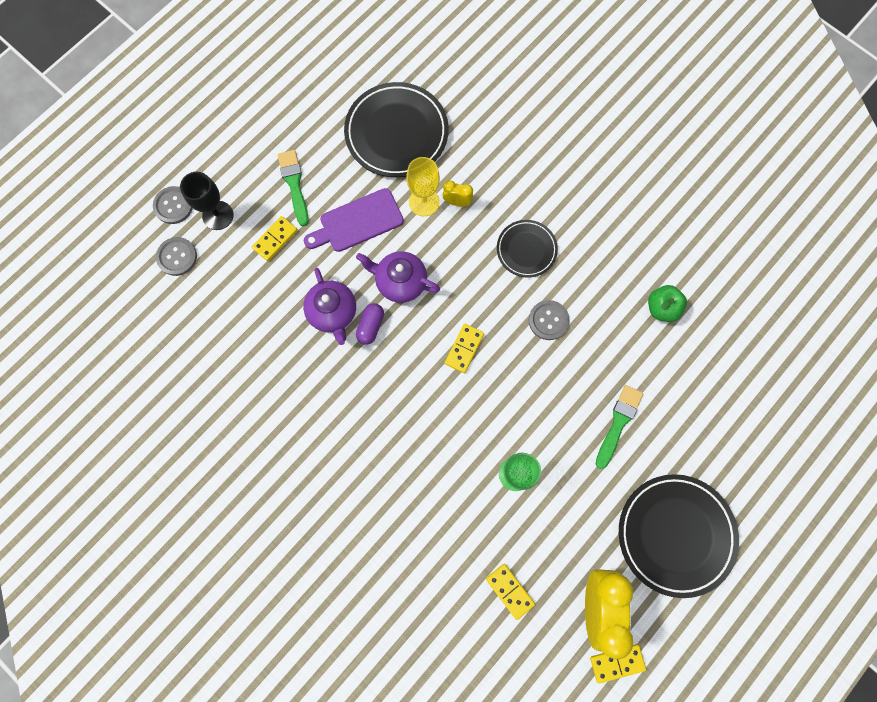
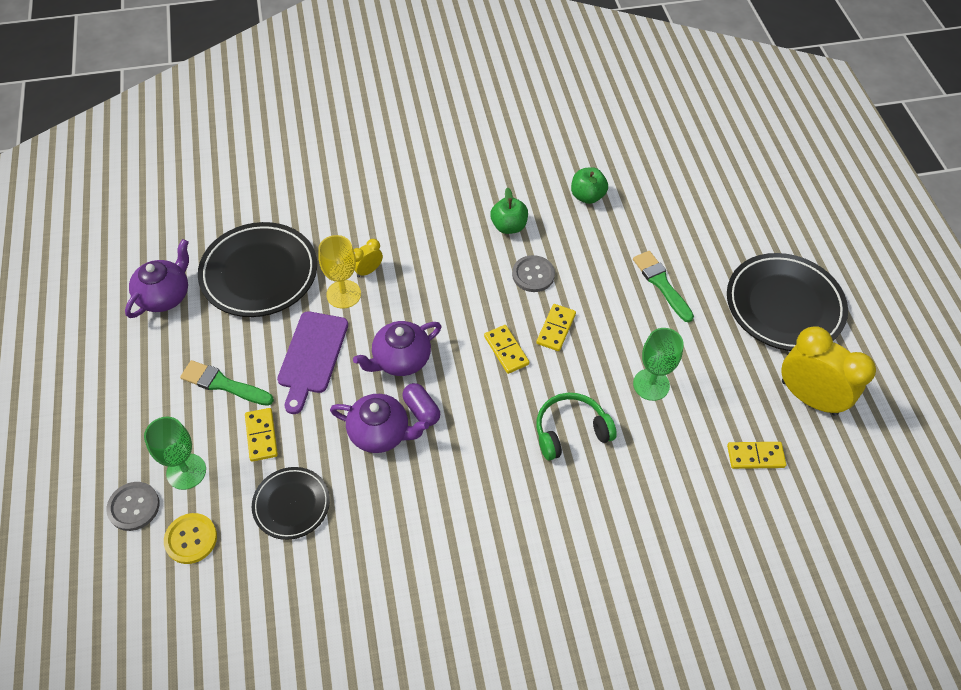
camera: 55 degrees left, 20 degrees down
grey button [156,237,197,276] -> yellow button [164,513,217,564]
black goblet [180,172,234,230] -> green goblet [144,417,206,490]
black plate [497,220,558,278] -> black plate moved to [252,467,330,540]
yellow domino [590,644,646,684] -> yellow domino moved to [536,304,576,351]
none -> purple teapot [125,239,189,318]
none -> green apple [490,187,528,234]
none -> green headphones [536,393,617,461]

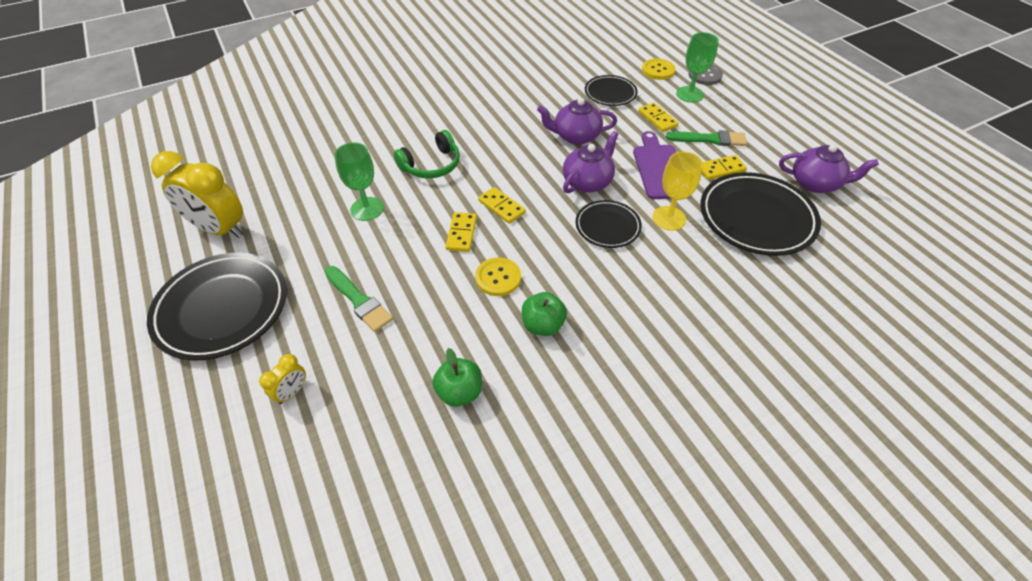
camera: 165 degrees right, 5 degrees down
purple teapot [125,239,189,318] -> purple teapot turned 90 degrees counterclockwise [779,144,879,193]
yellow clock [354,239,383,278] -> yellow clock moved to [259,354,306,404]
purple capsule [402,383,440,426] -> none
grey button [512,255,555,292] -> yellow button [475,257,521,296]
yellow domino [727,442,786,469] -> yellow domino moved to [702,155,747,180]
none -> black plate [576,200,642,248]

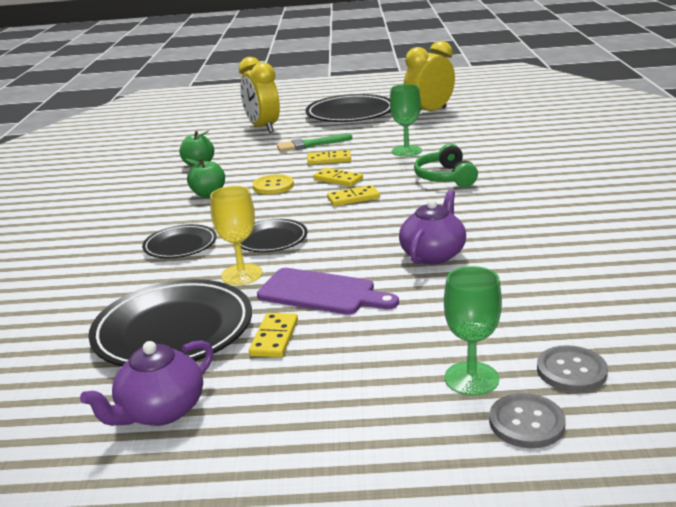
camera: 120 degrees right, 25 degrees down
yellow clock [259,354,306,404] -> yellow clock [239,57,280,133], size x2.18
purple teapot [563,131,619,193] -> none
black plate [585,75,638,106] -> black plate moved to [142,224,217,258]
yellow domino [638,103,679,132] -> yellow domino moved to [308,150,351,165]
yellow button [642,58,675,80] -> grey button [537,345,608,392]
green brush [666,130,747,146] -> none

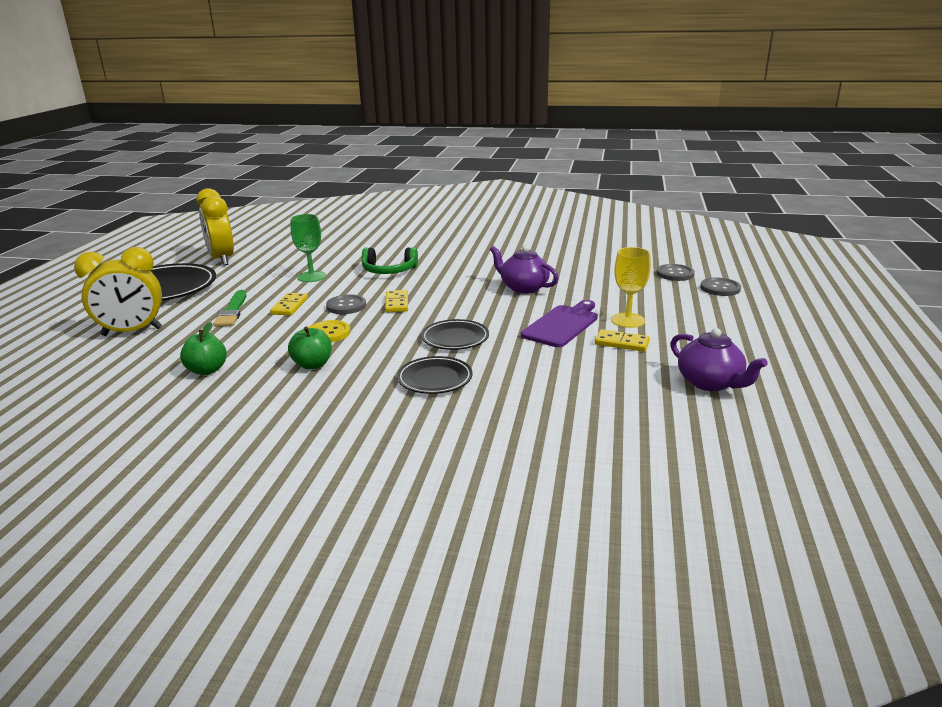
camera: 80 degrees left, 0 degrees up
black plate [88,279,252,366] -> none
yellow goblet [210,186,262,285] -> yellow goblet moved to [611,247,651,328]
yellow domino [313,168,363,187] -> grey button [326,294,366,314]
green goblet [444,266,502,396] -> none

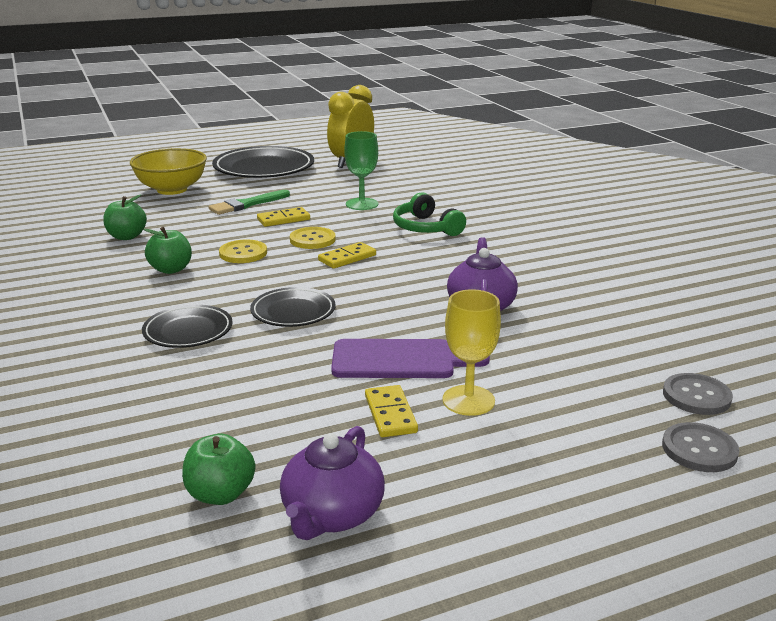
camera: 55 degrees right, 0 degrees up
yellow clock [74,247,162,336] -> yellow bowl [130,148,207,195]
grey button [326,294,366,314] -> yellow button [290,227,336,249]
none -> green apple [182,434,255,505]

